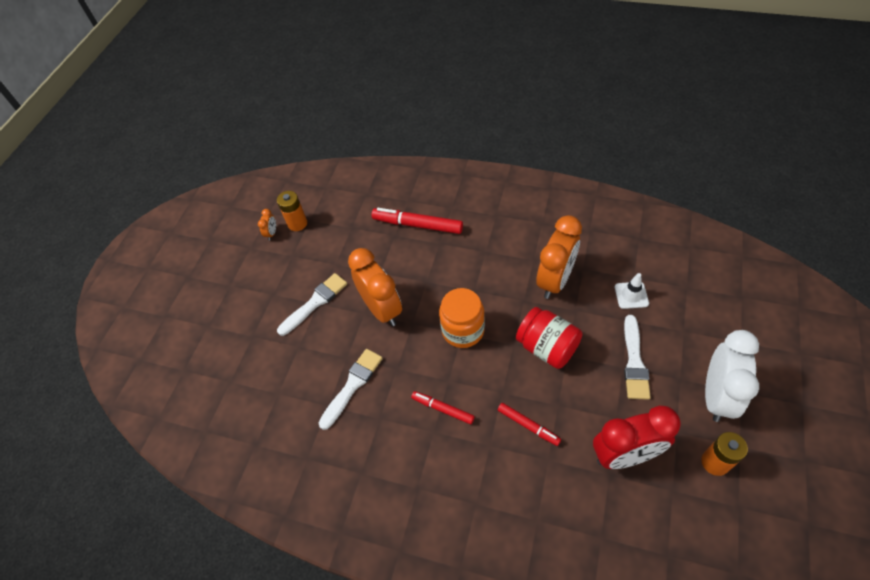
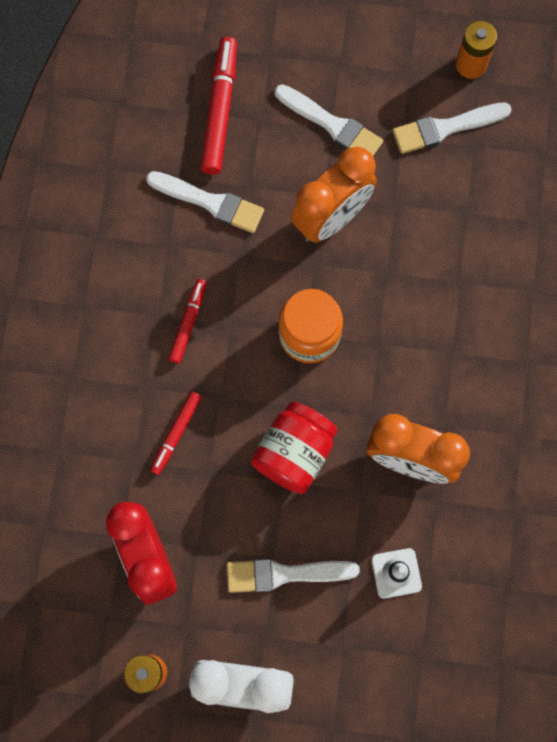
camera: 75 degrees right, 20 degrees up
orange clock [258,209,276,240] -> none
red marker [372,208,463,234] -> red marker moved to [201,37,237,174]
none -> white brush [393,102,512,154]

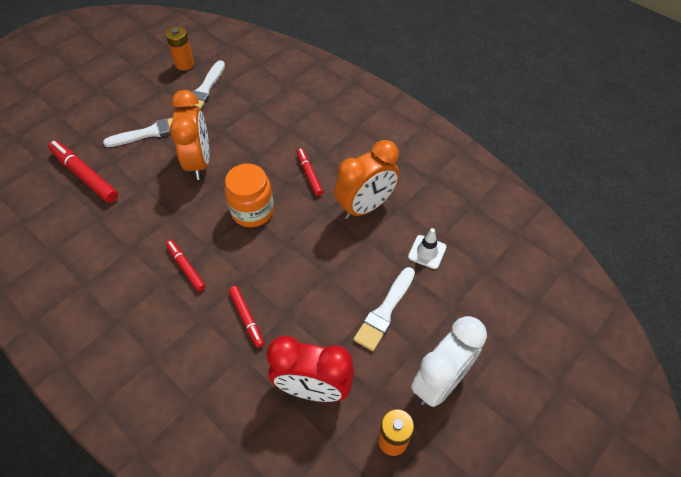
camera: 55 degrees left, 20 degrees down
white brush [146,171,264,233] -> none
red jar [251,401,338,494] -> none
none -> red marker [296,148,323,196]

